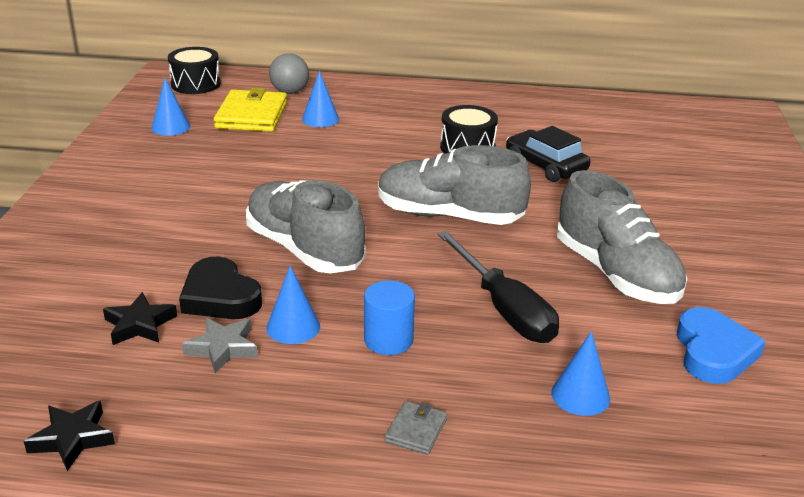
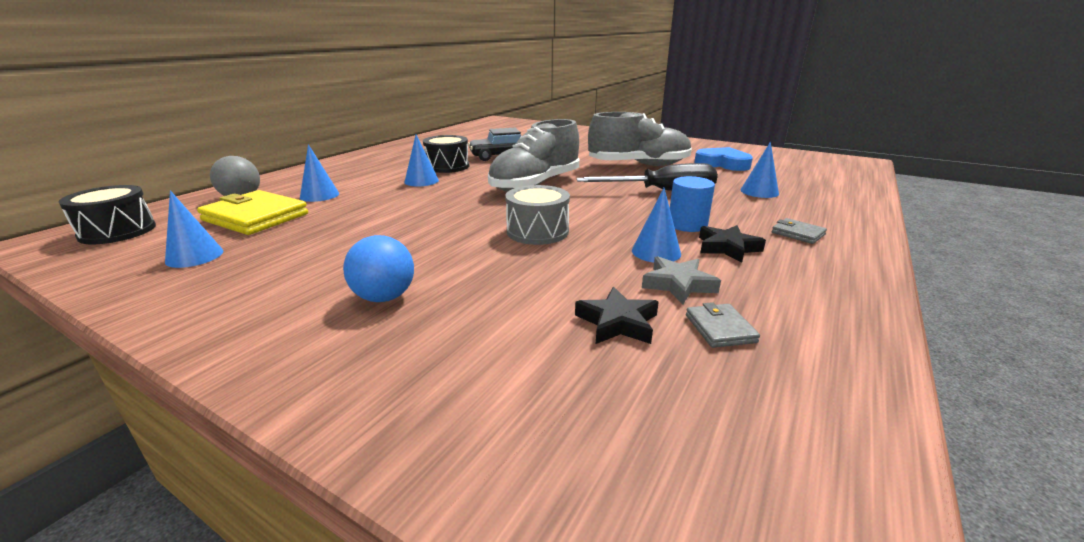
camera: 65 degrees left, 5 degrees down
black star [24,401,115,471] -> black star moved to [699,225,766,263]
black heart [179,257,262,319] -> none
grey shoe [246,180,365,273] -> grey drum [505,185,570,245]
none -> blue ball [343,235,414,302]
none -> blue cone [404,134,439,186]
none -> grey wallet [686,302,760,348]

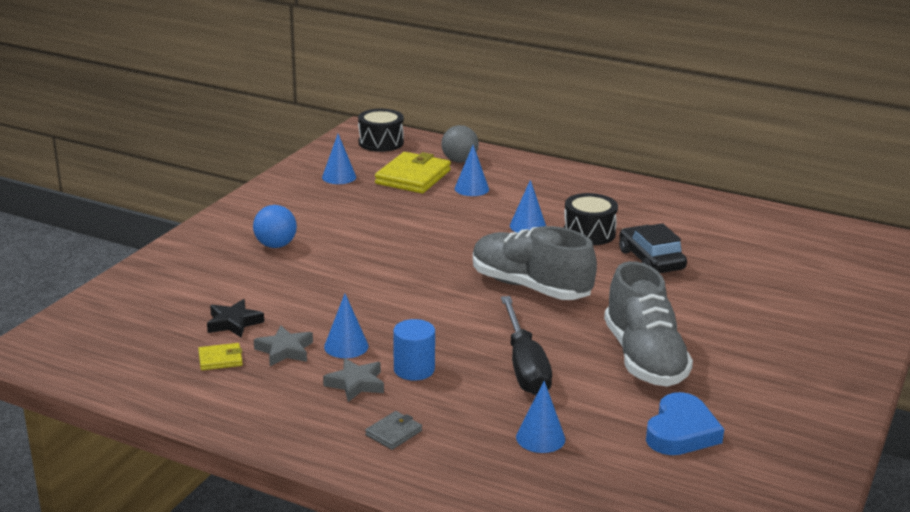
camera: 85 degrees right, 0 degrees up
grey drum [505,185,570,245] -> none
grey wallet [686,302,760,348] -> yellow wallet [198,343,243,370]
black star [699,225,766,263] -> grey star [323,358,384,402]

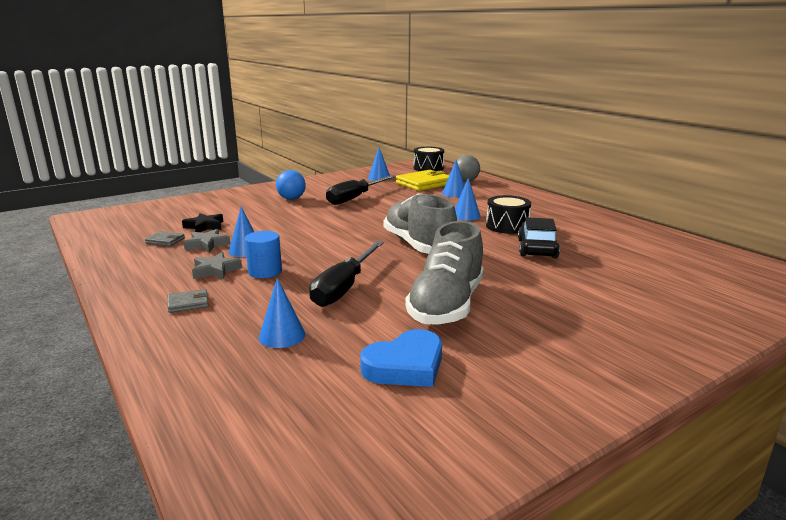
camera: 30 degrees right, 5 degrees down
yellow wallet [198,343,243,370] -> grey wallet [145,231,185,246]
none -> black screwdriver [326,175,396,205]

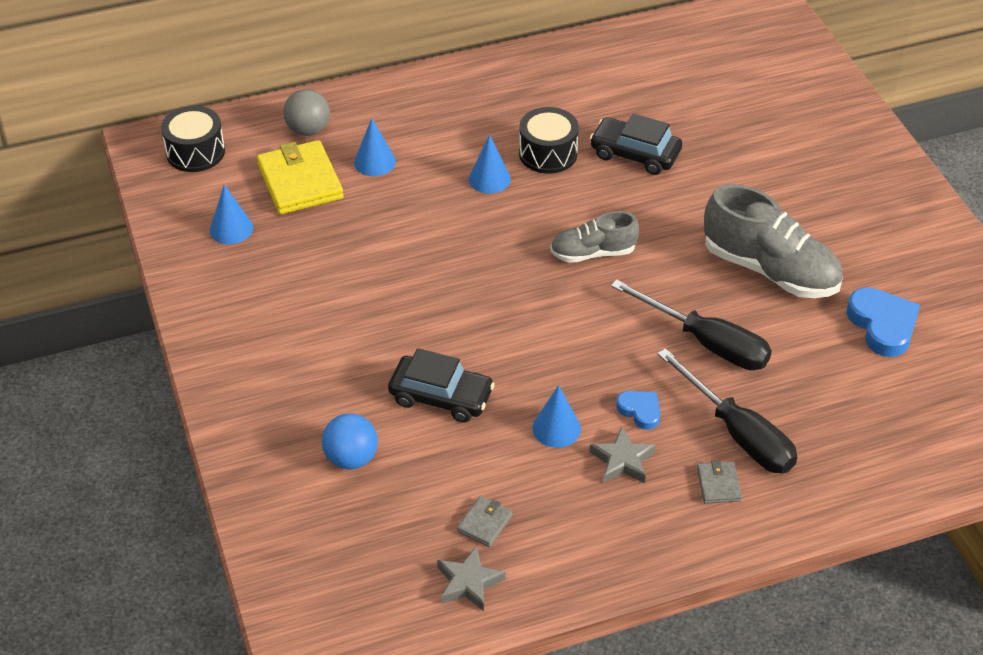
camera: 75 degrees left, 25 degrees up
black star [182,213,223,232] -> none
grey star [184,229,230,253] -> grey star moved to [437,546,506,611]
blue cylinder [245,231,282,278] -> blue heart [616,391,661,430]
blue cone [259,278,305,348] -> none
blue ball [276,170,306,200] -> blue ball moved to [322,413,378,469]
black screwdriver [326,175,396,205] -> black screwdriver moved to [657,348,797,473]
grey shoe [384,193,457,254] -> grey shoe [550,211,639,263], size x0.59
none -> black car [388,348,495,423]

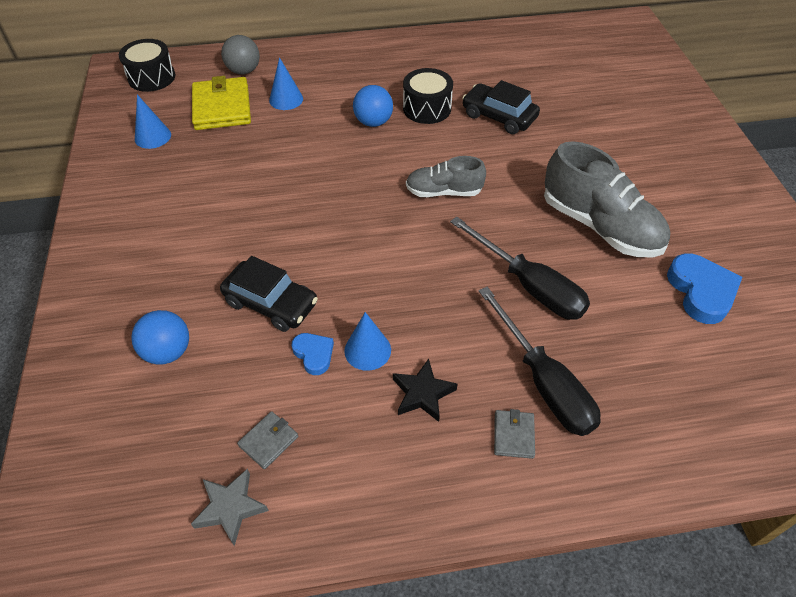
camera: 10 degrees right, 5 degrees up
blue cone [469,135,511,194] -> blue ball [353,85,393,127]
grey star [590,427,656,483] -> black star [393,359,458,422]
blue heart [616,391,661,430] -> blue heart moved to [291,333,334,375]

